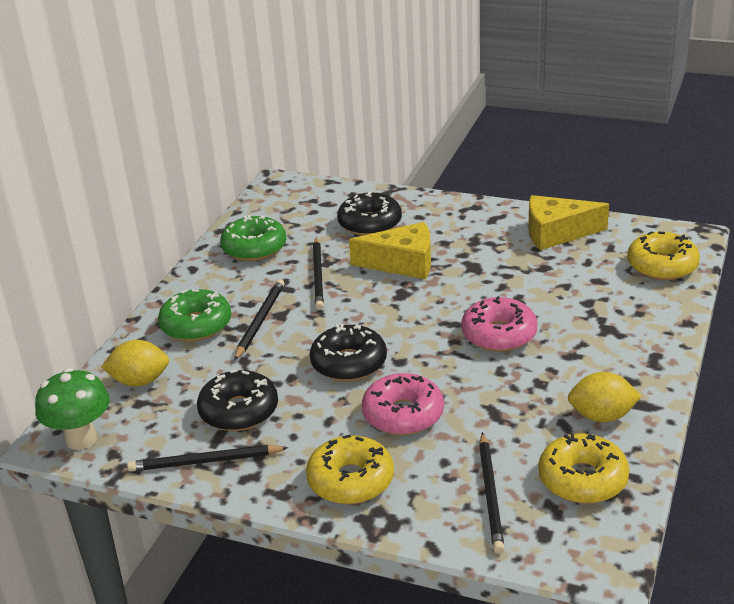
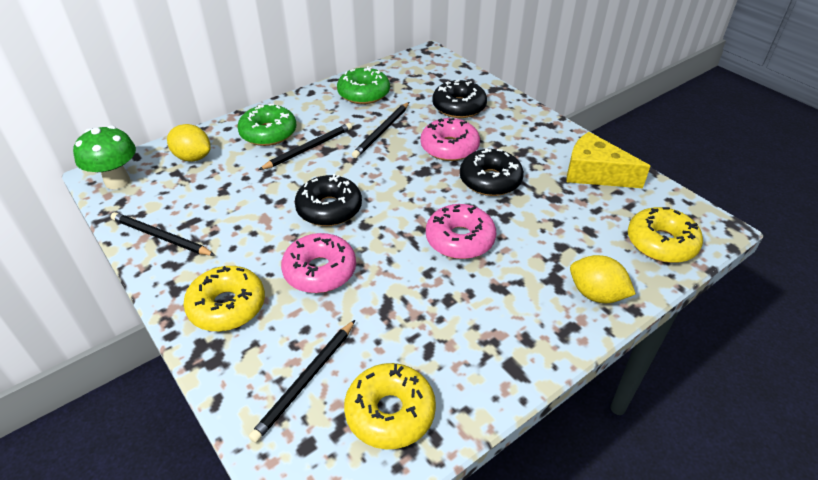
camera: 30 degrees right, 10 degrees up
black donut [197,369,278,431] -> black donut moved to [460,148,524,196]
yellow cheese [349,222,431,279] -> pink donut [421,118,480,161]
yellow lemon [568,372,642,422] -> yellow lemon moved to [570,255,636,303]

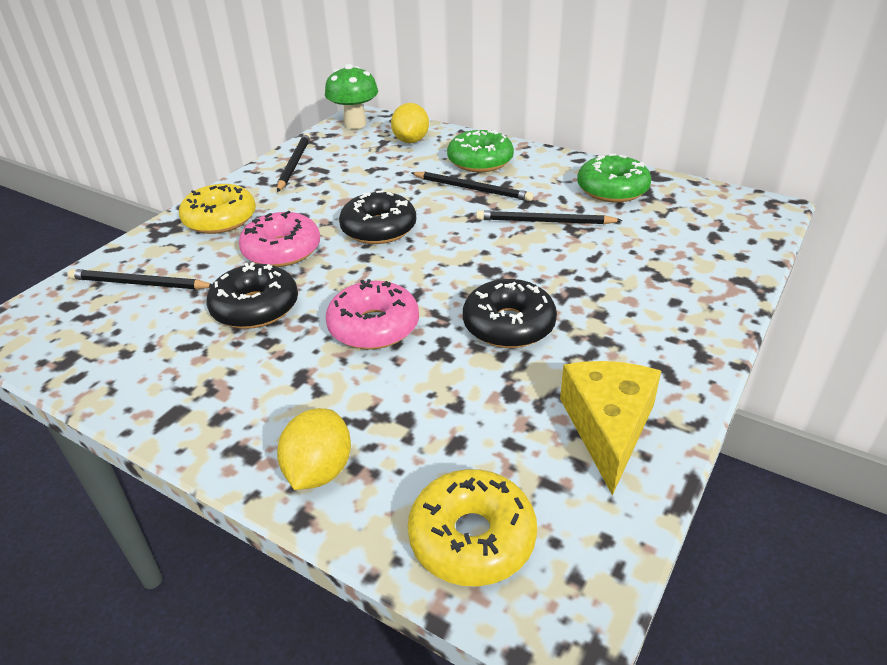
camera: 70 degrees right, 5 degrees down
yellow donut [344,363,436,449] -> none
pink donut [421,118,480,161] -> none
black donut [432,80,487,118] -> black donut moved to [206,262,298,329]

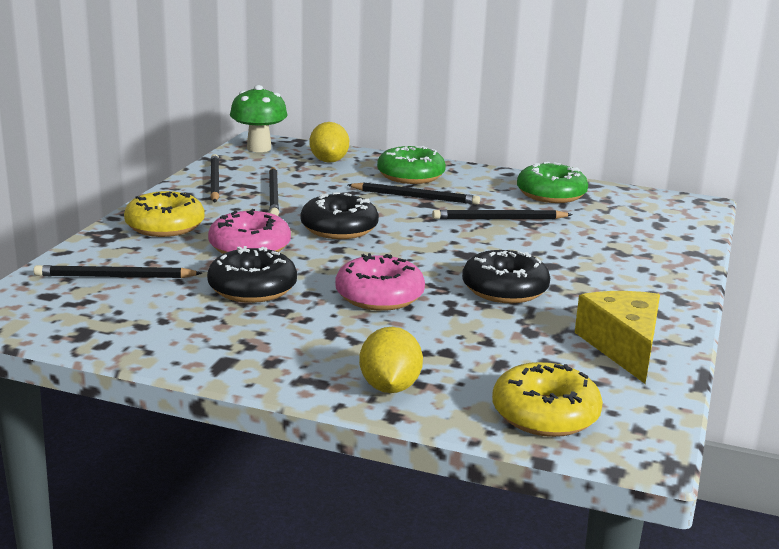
camera: 15 degrees left, 15 degrees down
none -> black pencil [269,167,279,216]

